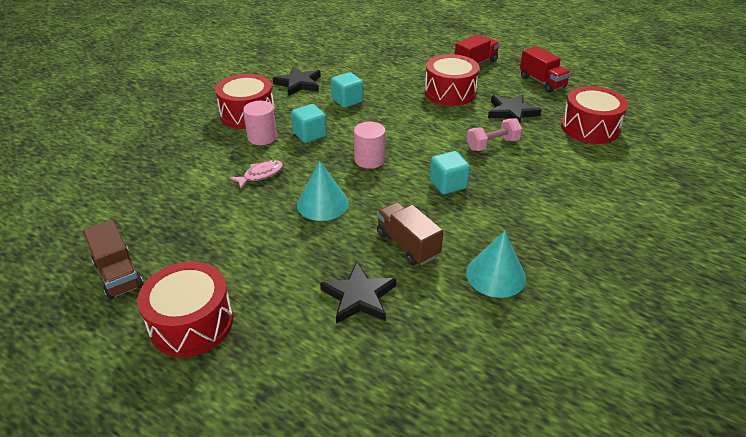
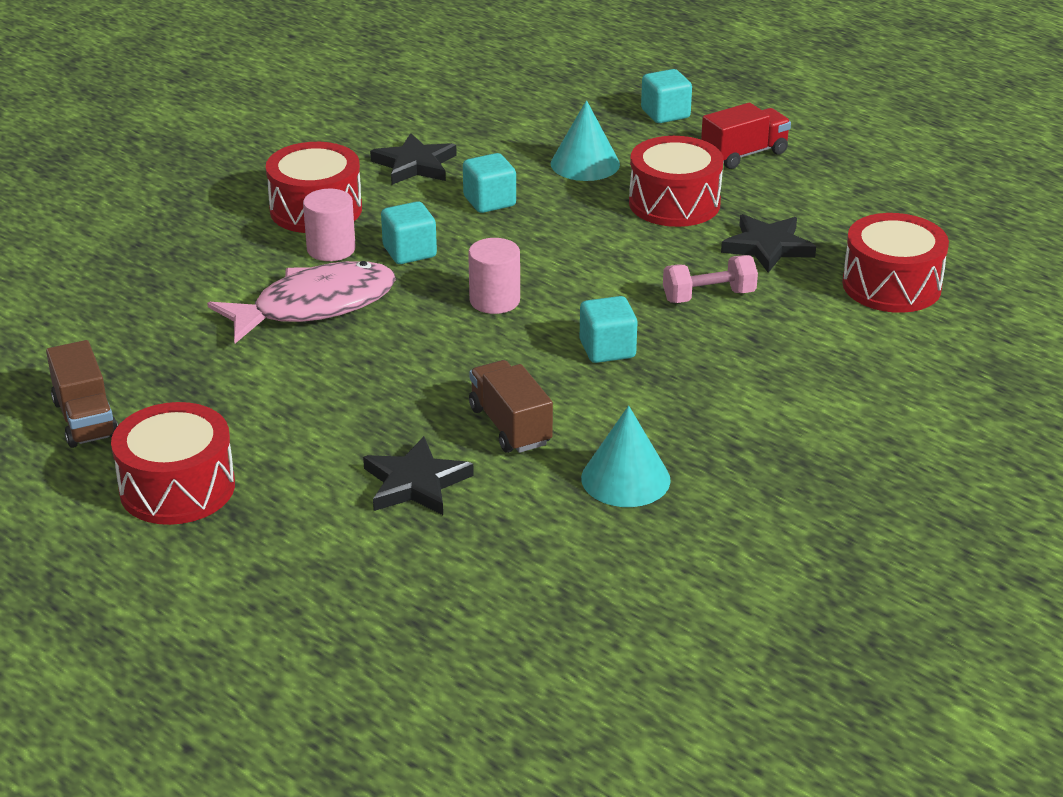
camera: 10 degrees right, 5 degrees down
pink fish [230,160,283,189] -> pink fish [207,261,396,343], size x2.15
turquoise cone [297,161,349,221] -> turquoise cone moved to [551,100,620,181]
red truck [520,46,571,93] -> none
none -> turquoise cube [641,69,692,123]

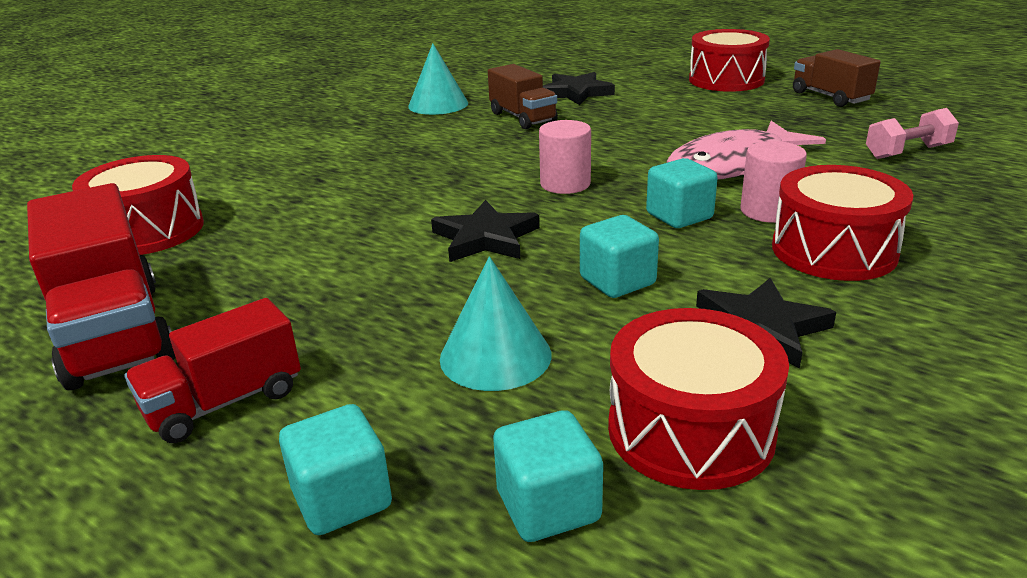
camera: 175 degrees right, 5 degrees down
turquoise cube [580,296,637,363] -> turquoise cube moved to [493,410,603,542]
red drum [629,136,723,227] -> red drum moved to [608,308,789,490]
pink dumbbell [663,255,758,303] -> pink dumbbell moved to [866,108,959,159]
black star [721,214,816,273] -> black star moved to [431,200,540,262]
none -> red truck [27,183,176,390]

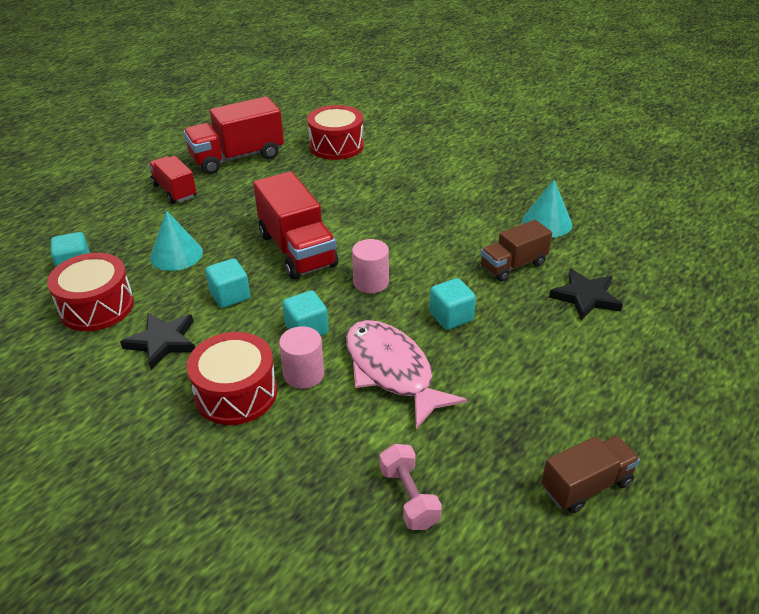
camera: 90 degrees right, 10 degrees up
turquoise cube [279,404,392,535] -> turquoise cube moved to [429,278,476,330]
black star [431,200,540,262] -> red truck [253,171,338,279]
red drum [689,29,770,92] -> none

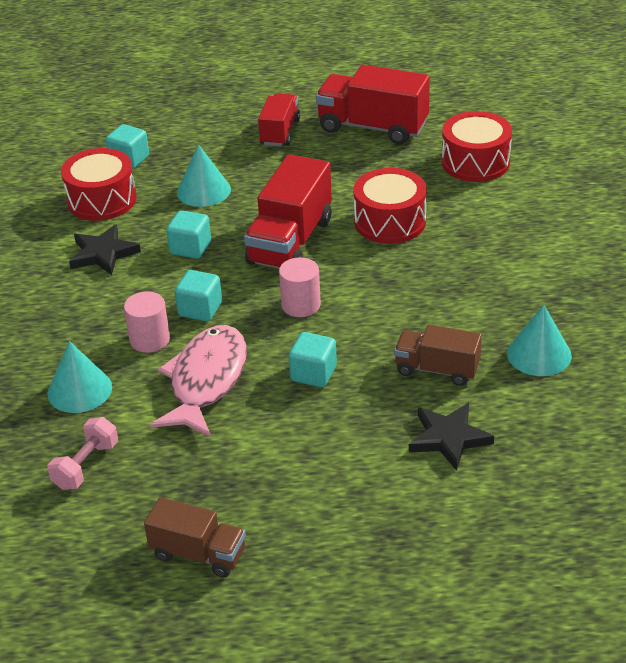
camera: 50 degrees right, 0 degrees up
red drum [187,332,277,425] -> red drum moved to [353,168,427,244]
none -> turquoise cone [48,341,112,413]

